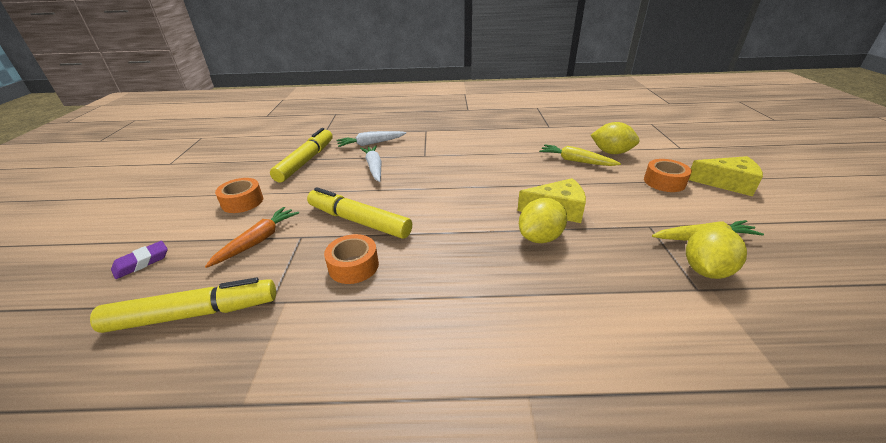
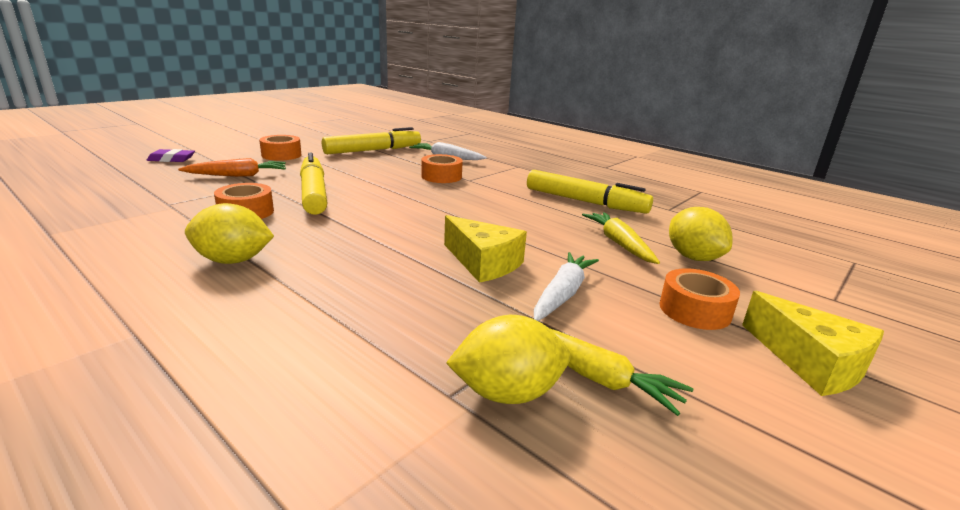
camera: 40 degrees right, 10 degrees down
yellow marker [90,278,276,333] -> yellow marker moved to [527,170,653,214]
white carrot [360,145,382,182] -> white carrot moved to [534,252,599,321]
yellow lemon [519,198,567,243] -> yellow lemon moved to [185,203,274,264]
none -> orange tape [421,154,463,183]

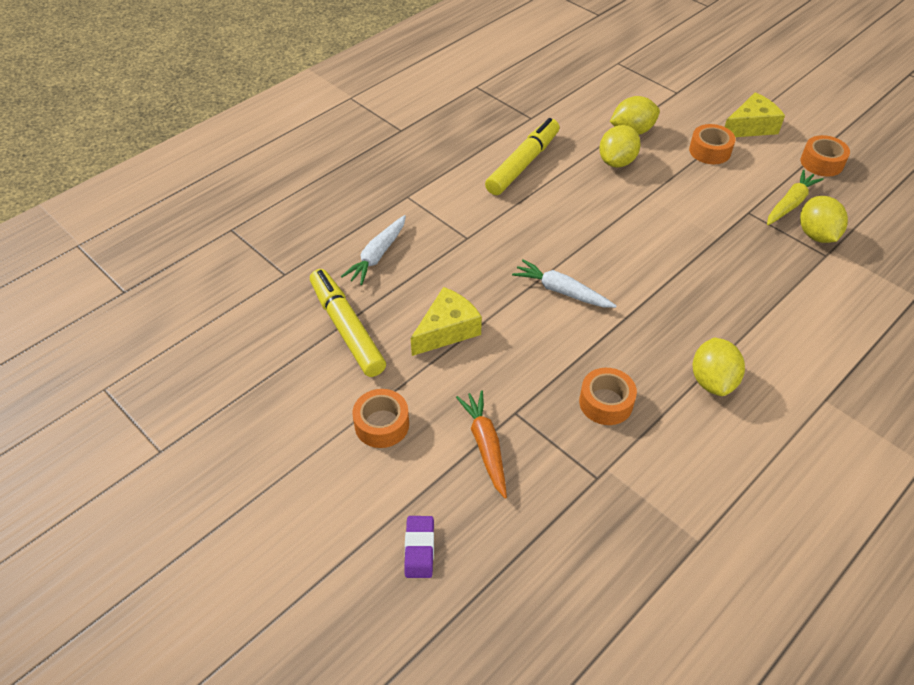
camera: 85 degrees left, 25 degrees up
yellow marker [300,152,327,215] -> none
orange tape [421,154,463,183] -> orange tape moved to [800,135,850,177]
yellow cheese [444,215,527,283] -> yellow cheese moved to [411,287,482,356]
white carrot [534,252,599,321] -> white carrot moved to [512,260,617,308]
yellow carrot [582,212,660,264] -> yellow lemon [599,125,640,168]

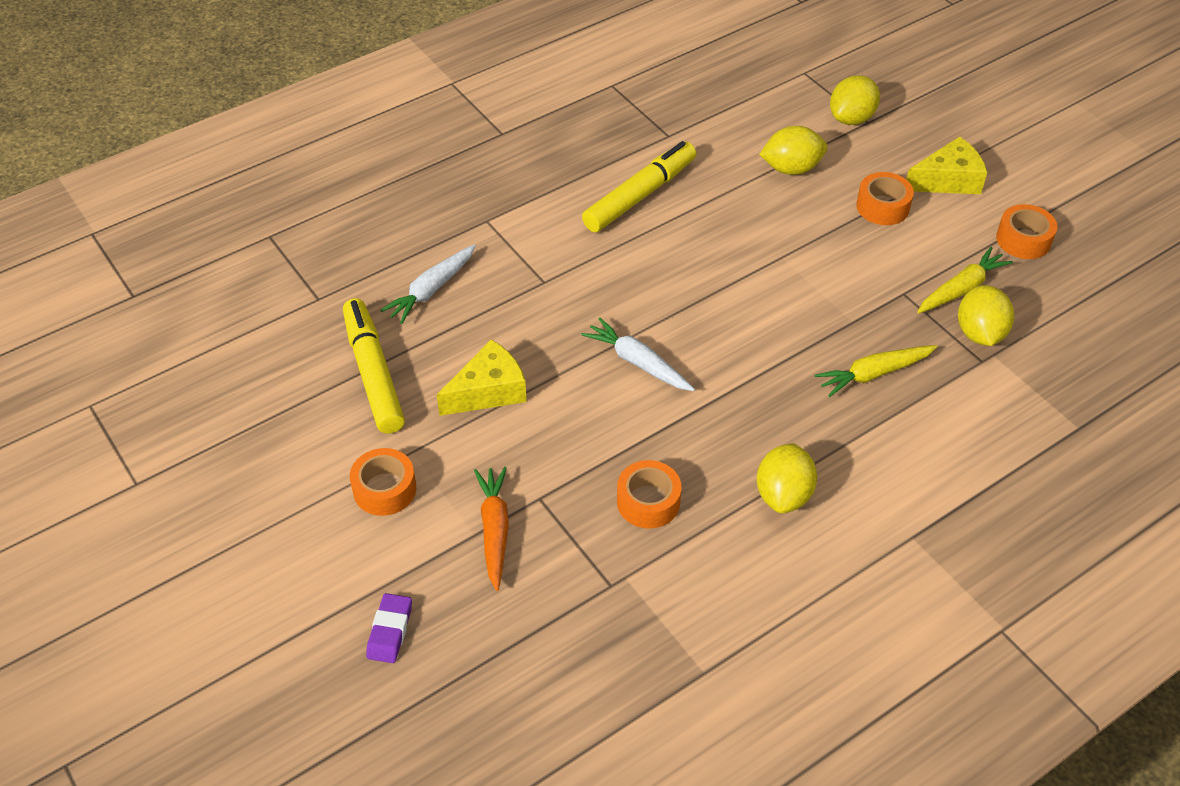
camera: 10 degrees right, 0 degrees up
yellow lemon [599,125,640,168] -> yellow lemon moved to [830,75,880,125]
none -> yellow carrot [815,345,937,397]

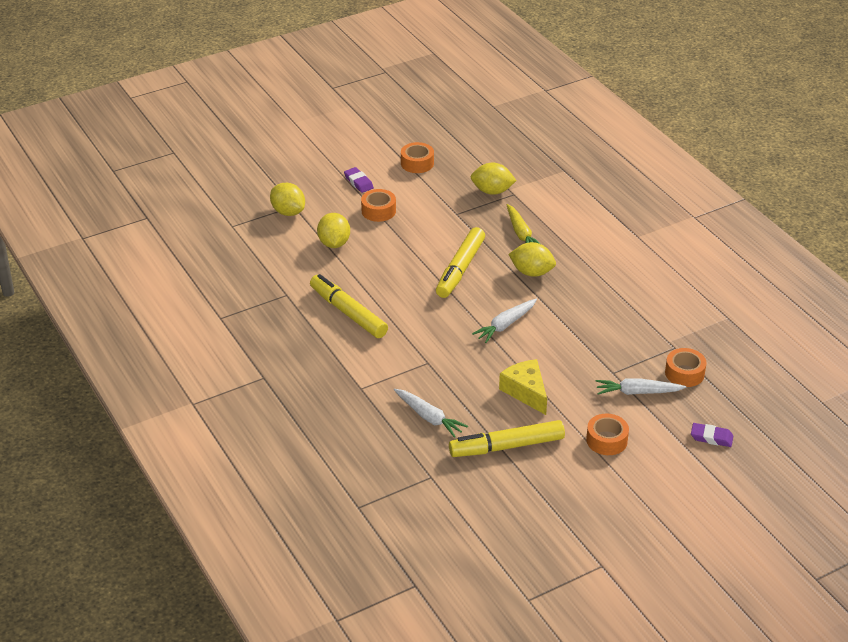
camera: 85 degrees left, 10 degrees down
orange carrot [474,467,509,591] -> white carrot [596,378,686,395]
orange tape [617,460,681,529] -> orange tape moved to [665,348,706,387]
yellow lemon [757,443,817,513] -> yellow lemon moved to [508,242,556,277]
yellow cheese [906,137,988,194] -> purple eraser [344,167,374,193]
yellow carrot [917,247,1013,313] -> none
none -> yellow marker [436,227,485,298]

